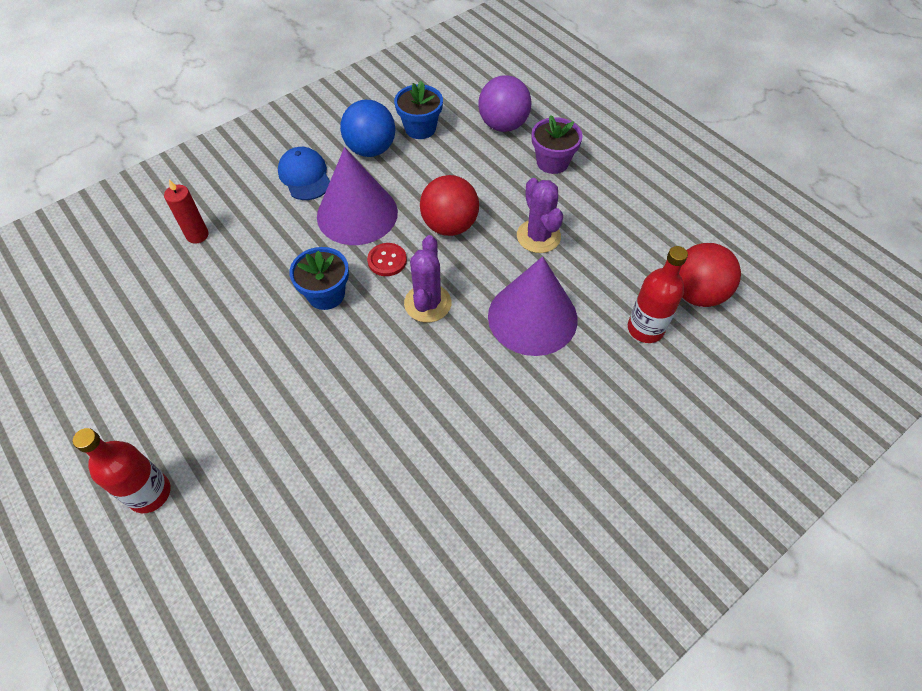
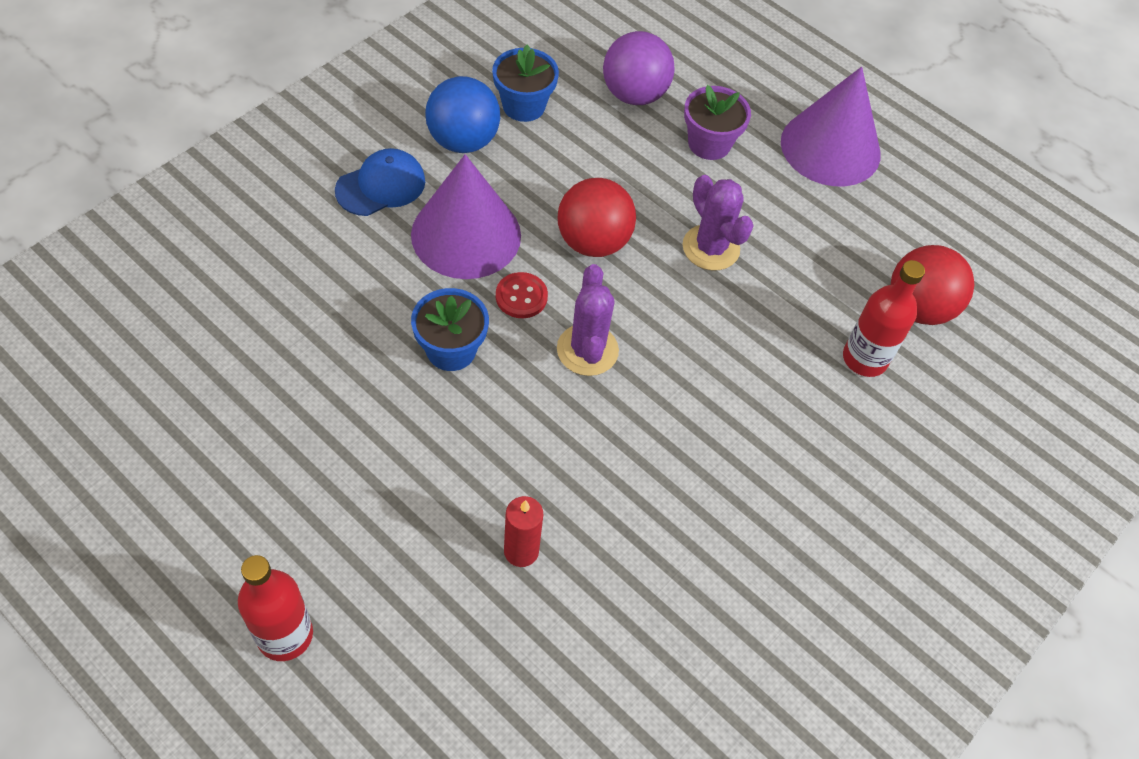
camera: 15 degrees left, 0 degrees up
red candle [164,179,209,243] -> red candle moved to [504,496,543,567]
blue cap [278,147,330,200] -> blue cap turned 90 degrees clockwise [335,148,425,216]
purple cone [488,256,577,356] -> purple cone moved to [781,67,881,186]

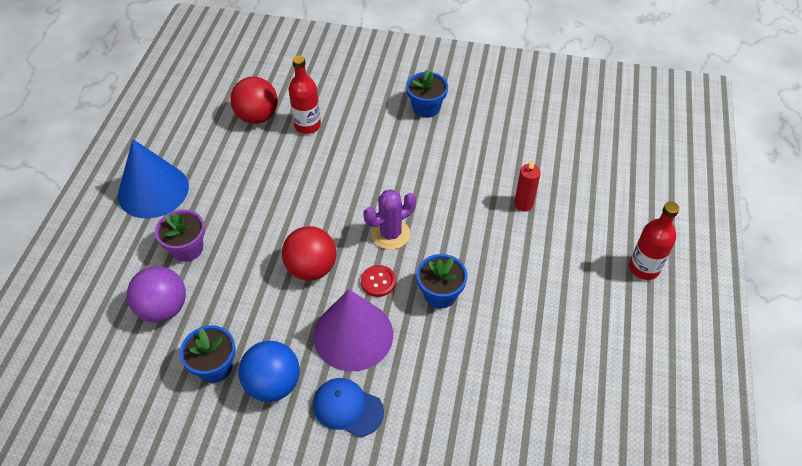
camera: 115 degrees left, 5 degrees down
purple cactus [682,175,754,271] -> none
purple cone [781,67,881,186] -> blue cone [118,139,189,218]
none -> blue flower pot [406,70,448,118]

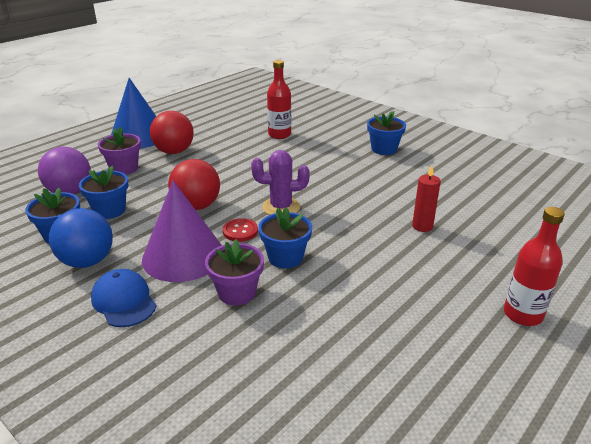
camera: 30 degrees right, 20 degrees down
red ball [230,77,278,124] -> red ball moved to [150,111,194,154]
none -> blue flower pot [79,166,129,219]
none -> purple flower pot [205,239,264,306]

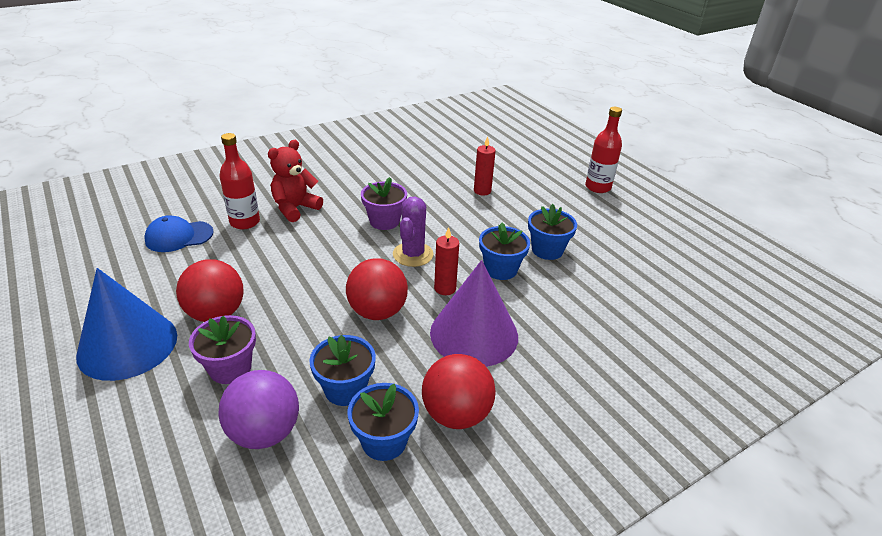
camera: 75 degrees left, 5 degrees up
blue ball [49,208,113,268] -> red ball [422,354,496,429]
blue cap [91,269,157,327] -> blue cap moved to [144,215,214,252]
purple flower pot [205,239,264,306] -> purple flower pot moved to [361,177,407,230]
red button [223,218,258,242] -> red candle [434,227,459,295]
blue flower pot [367,111,406,155] -> blue flower pot moved to [528,204,577,260]
none -> red teddy bear [268,140,323,222]

